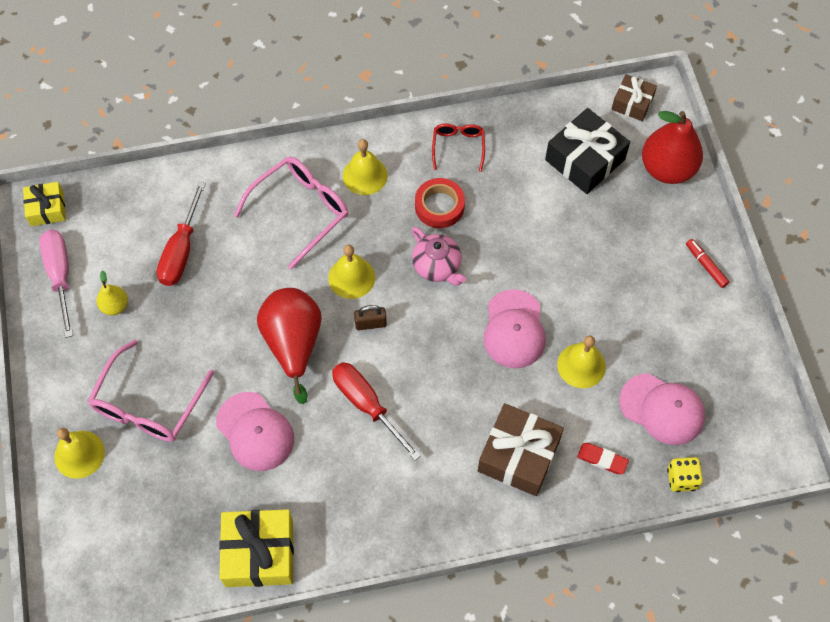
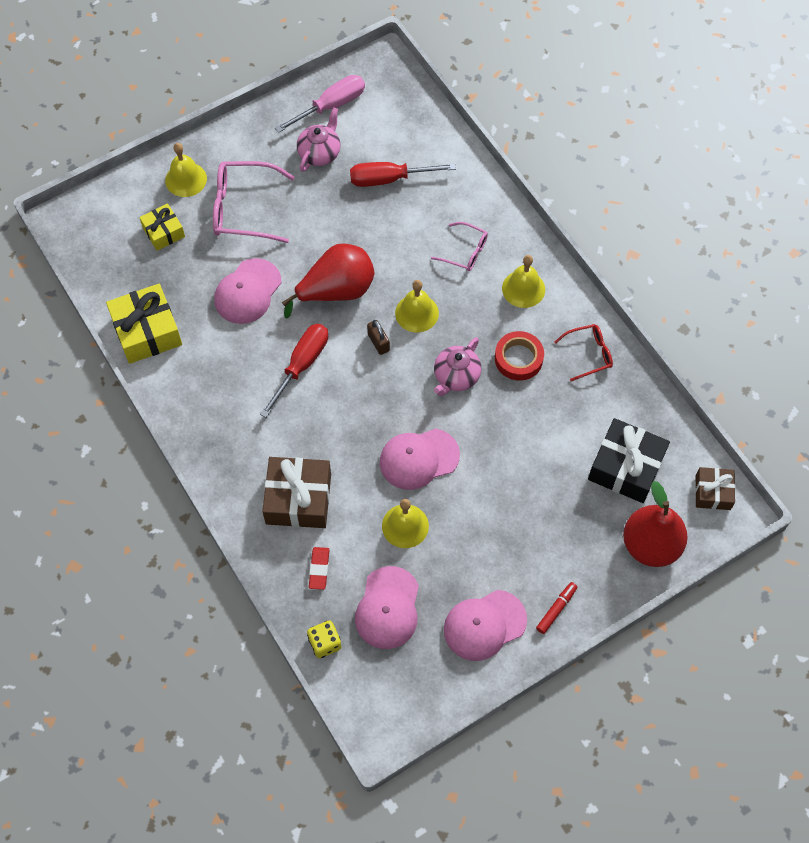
camera: 70 degrees right, 0 degrees up
yellow gift [23,182,66,226] -> yellow gift moved to [139,204,185,251]
yellow pear [96,270,128,315] -> pink teapot [297,108,340,172]
pink glasses [234,157,348,269] -> pink glasses [431,222,488,271], size x0.57
none -> pink cap [444,590,527,661]

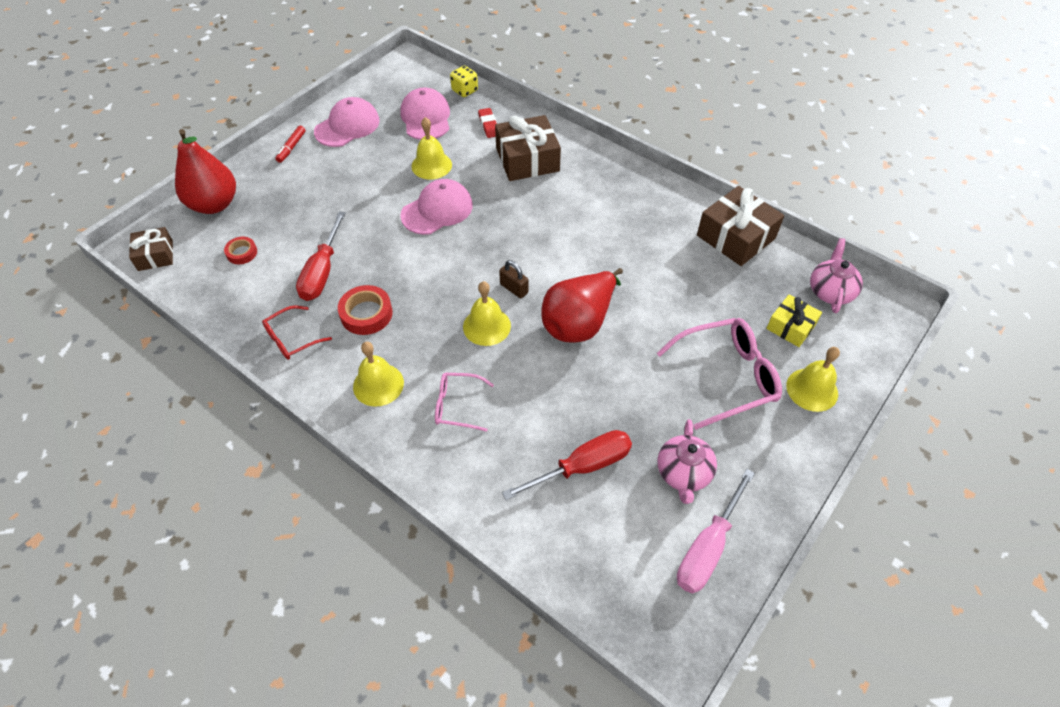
camera: 160 degrees right, 10 degrees down
yellow gift [106,284,182,364] -> brown gift [697,186,784,266]
pink cap [214,258,281,324] -> none
red screwdriver [260,324,328,418] -> red screwdriver moved to [296,211,346,301]
pink teapot [434,337,481,396] -> pink teapot moved to [810,238,863,313]
black gift [588,418,670,503] -> red tape [224,237,257,264]

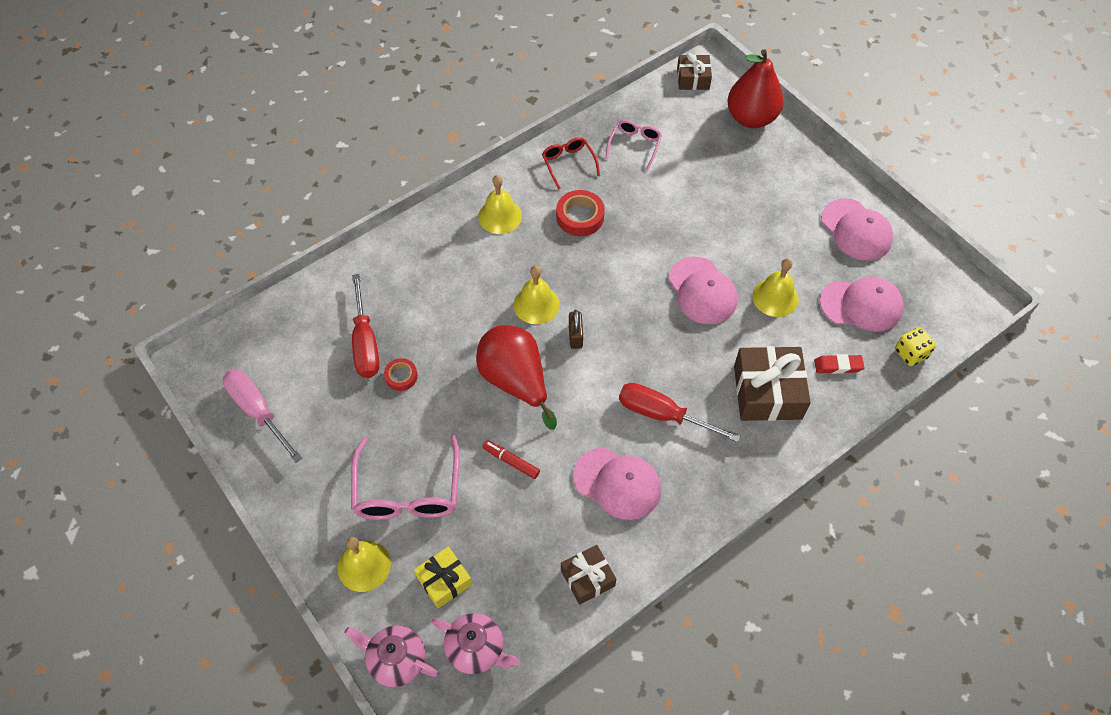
camera: 105 degrees right, 5 degrees up
red tape [224,237,257,264] -> red tape moved to [384,358,418,391]
red marker [275,126,306,163] -> red marker moved to [482,440,540,479]
red screwdriver [296,211,346,301] -> red screwdriver moved to [619,383,741,442]
pink glasses [435,373,494,432] -> pink glasses moved to [605,120,662,170]
brown padlock [499,260,528,298] -> brown padlock turned 60 degrees counterclockwise [569,310,583,349]
pink teapot [657,419,717,504] -> pink teapot moved to [344,625,439,687]
brown gift [697,186,784,266] -> brown gift [561,545,616,605], size x0.59
none -> pink cap [573,447,661,520]

